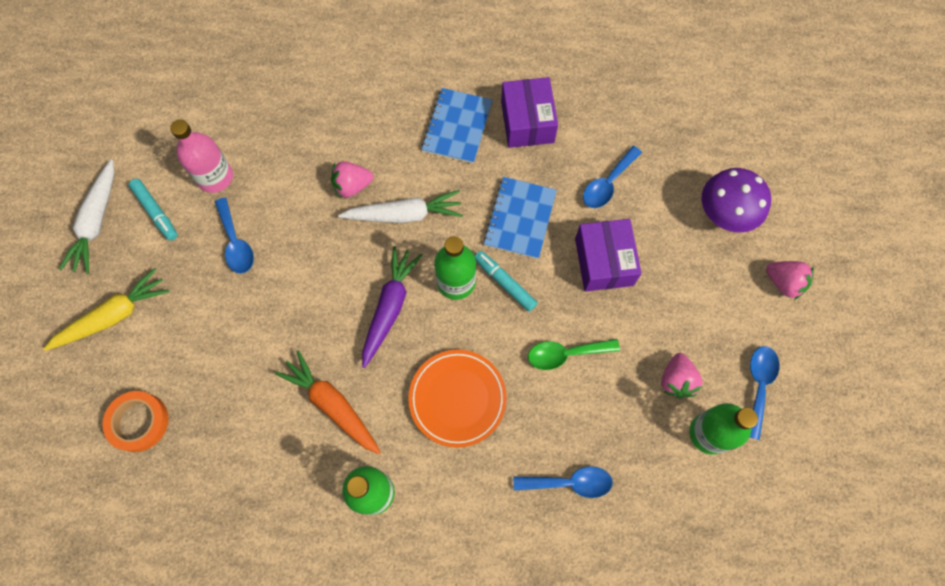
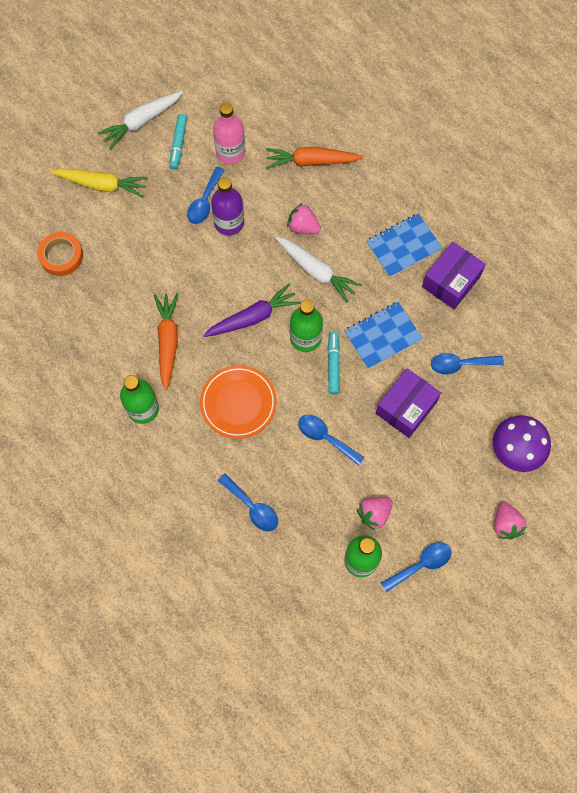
camera: 45 degrees right, 0 degrees up
green spoon [528,339,620,370] -> blue spoon [298,415,365,466]
none -> purple bottle [211,177,244,235]
none -> orange carrot [266,147,363,169]

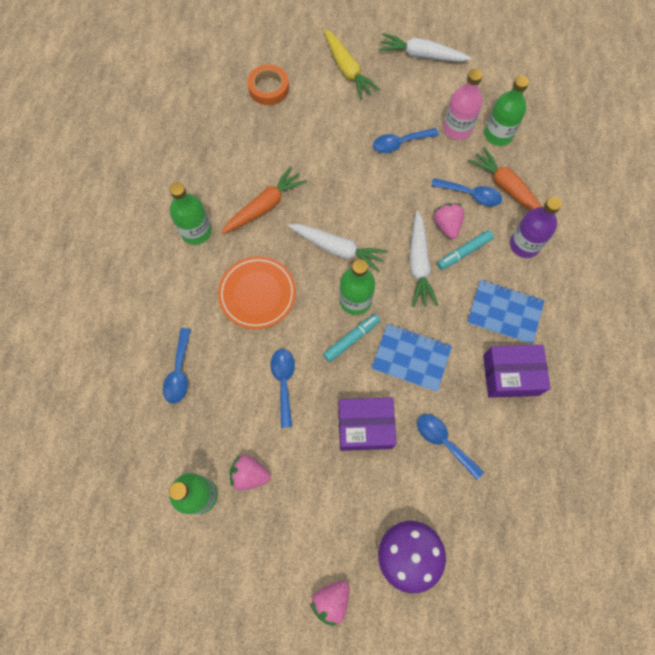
camera: 50 degrees right, 0 degrees up
turquoise marker [169,114,187,170] -> turquoise marker moved to [437,230,494,270]
purple carrot [203,283,301,337] -> white carrot [288,224,388,272]
purple bottle [211,177,244,235] -> purple bottle moved to [510,197,562,258]
blue spoon [381,542,451,592] -> blue spoon moved to [431,178,502,206]
none -> green bottle [484,76,529,146]

